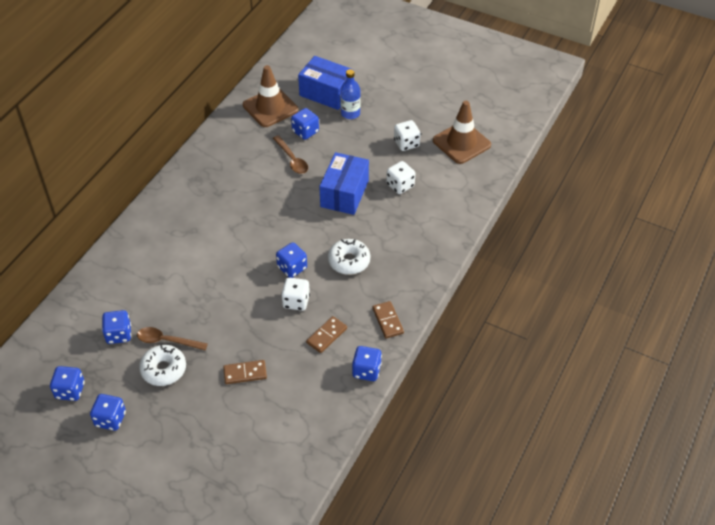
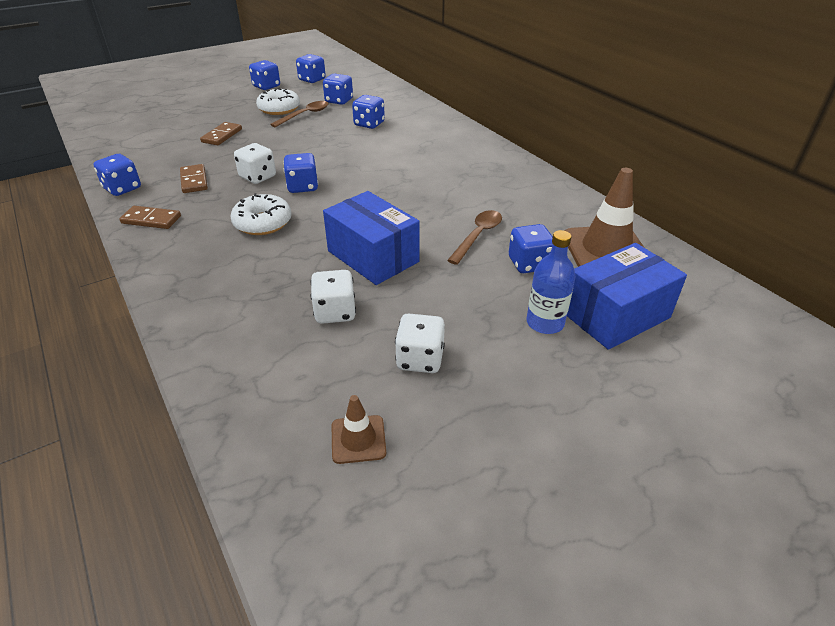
camera: 120 degrees right, 10 degrees down
brown spoon [273,135,308,174] -> brown spoon turned 120 degrees clockwise [447,210,502,265]
brown traffic cone [433,101,491,164] -> brown traffic cone [332,395,386,464], size x0.51
none -> blue dice [352,95,385,129]

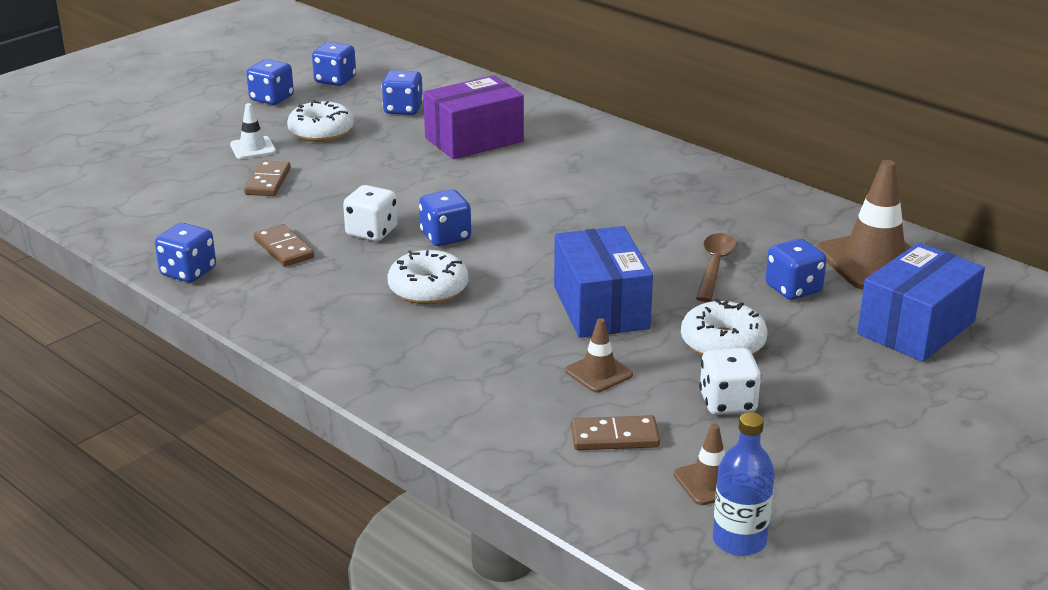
camera: 15 degrees left, 10 degrees down
brown domino [119,206,181,229] -> brown domino moved to [571,415,660,450]
brown spoon [270,101,329,127] -> none
white dice [311,270,356,324] -> brown traffic cone [565,318,633,393]
blue box [323,191,420,285] -> blue box turned 45 degrees clockwise [554,226,653,338]
blue dice [352,95,385,129] -> purple box [423,75,524,159]
blue bottle [527,230,575,334] -> blue bottle moved to [713,412,775,556]
none -> white traffic cone [230,103,276,159]
none -> white donut [681,298,768,356]

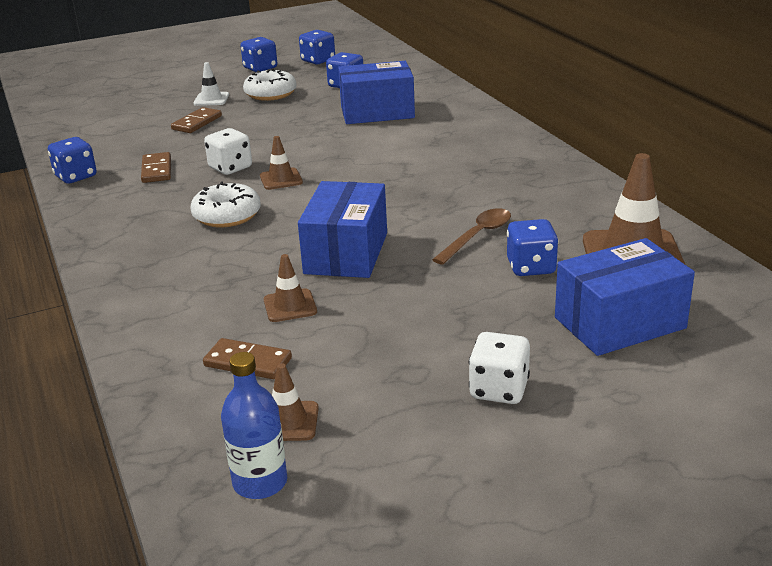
camera: 25 degrees right, 0 degrees up
blue dice [419,189,471,246] -> brown traffic cone [260,136,303,190]
purple box [423,75,524,159] -> blue box [338,61,415,124]
white donut [681,298,768,356] -> none
white dice [699,348,761,415] -> white dice moved to [469,332,530,404]

